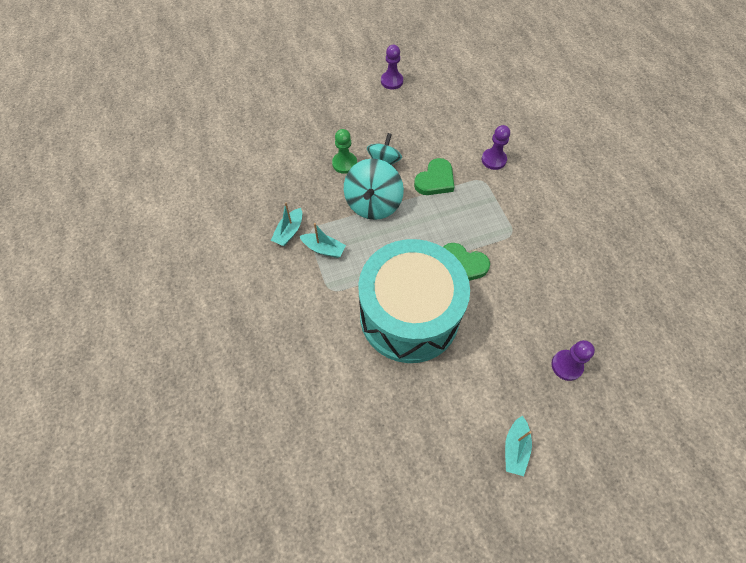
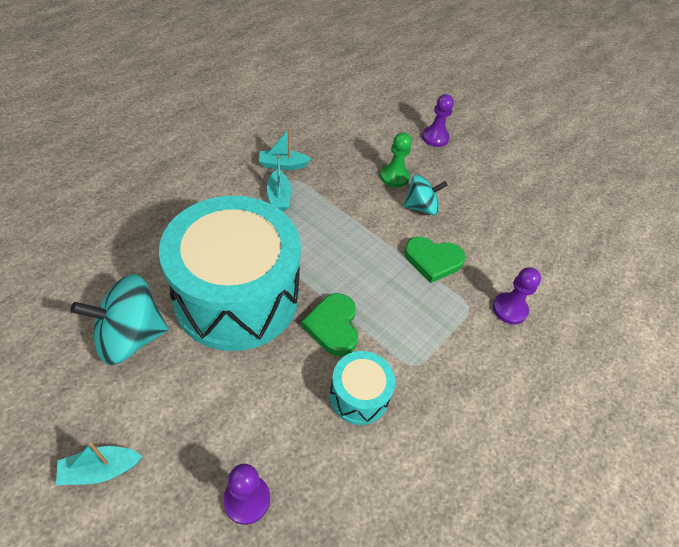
camera: 55 degrees right, 10 degrees down
turquoise spinning top [344,159,404,220] -> turquoise spinning top moved to [71,274,168,365]
purple pawn [381,45,403,90] -> purple pawn moved to [422,94,454,147]
none -> turquoise drum [330,351,395,425]

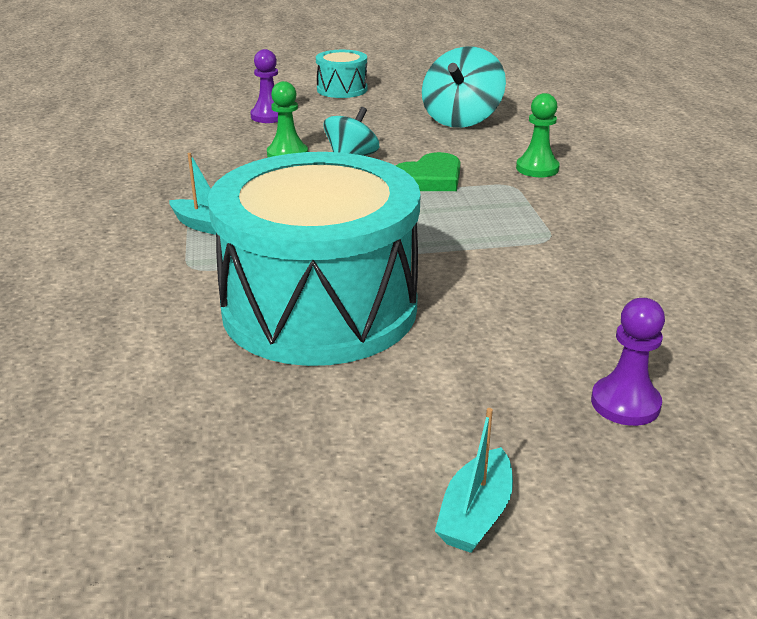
camera: 45 degrees left, 20 degrees down
turquoise spinning top [71,274,168,365] -> turquoise spinning top moved to [422,46,506,128]
turquoise boat [259,128,311,170] -> none
green heart [301,293,358,356] -> none
turquoise drum [330,351,395,425] -> turquoise drum moved to [316,50,367,98]
purple pawn [493,267,541,324] -> green pawn [516,93,560,177]

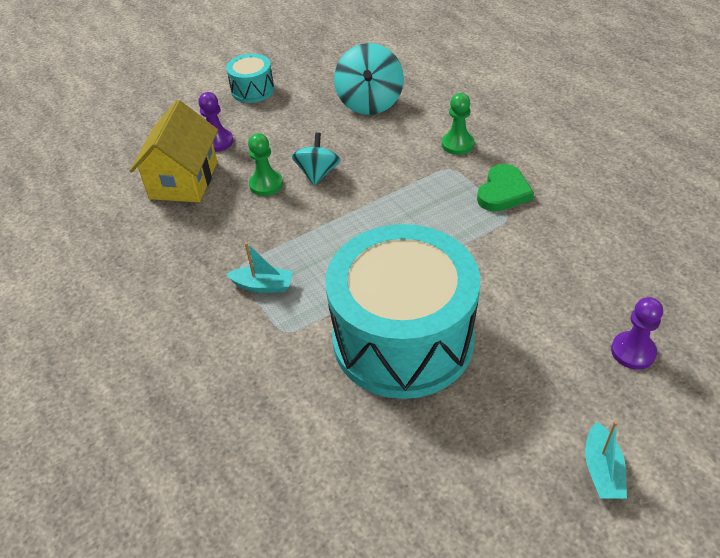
camera: 20 degrees left, 15 degrees up
green heart [396,152,461,191] -> green heart moved to [477,164,534,211]
none -> yellow house [130,100,218,202]

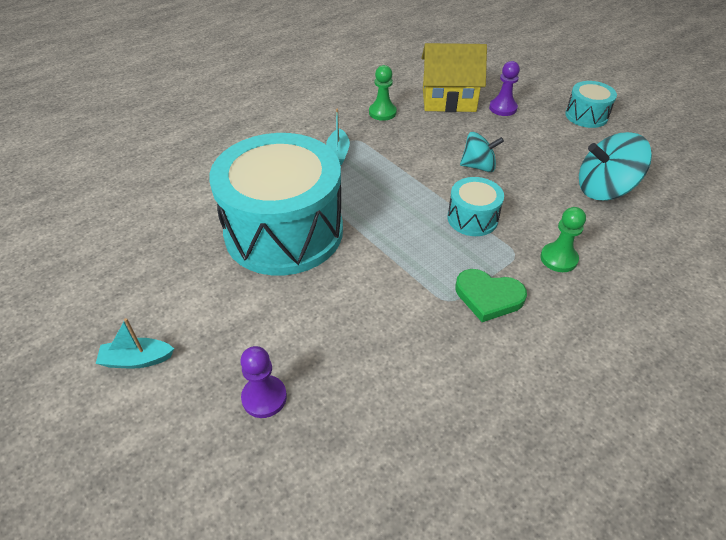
camera: 80 degrees right, 0 degrees up
green pawn [248,133,283,196] -> green pawn moved to [369,65,397,121]
none -> turquoise drum [448,177,504,236]

